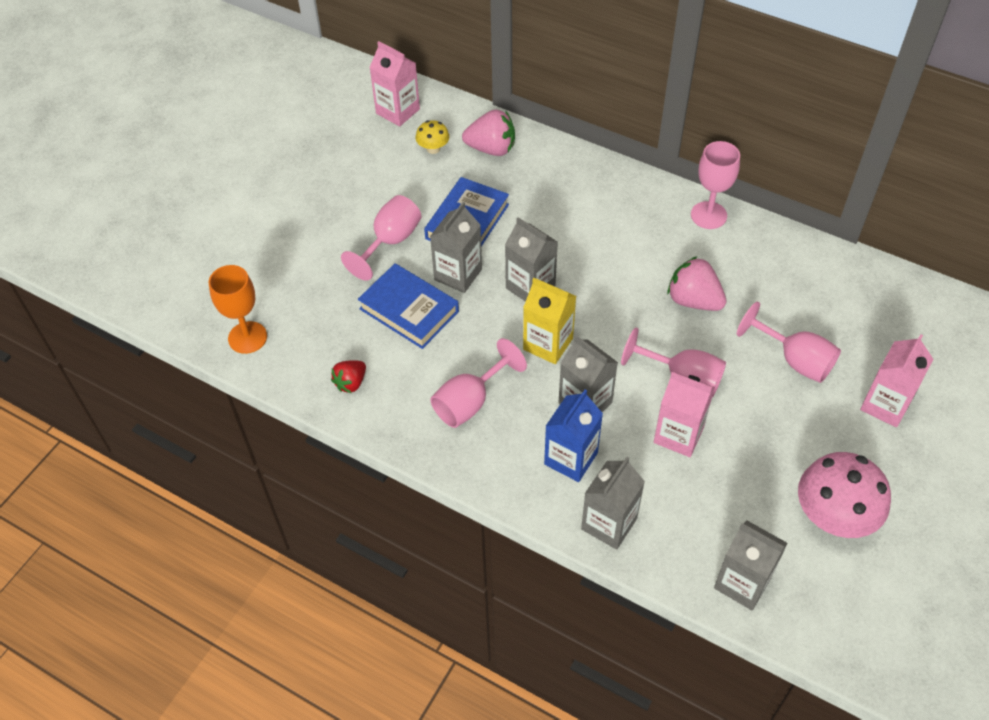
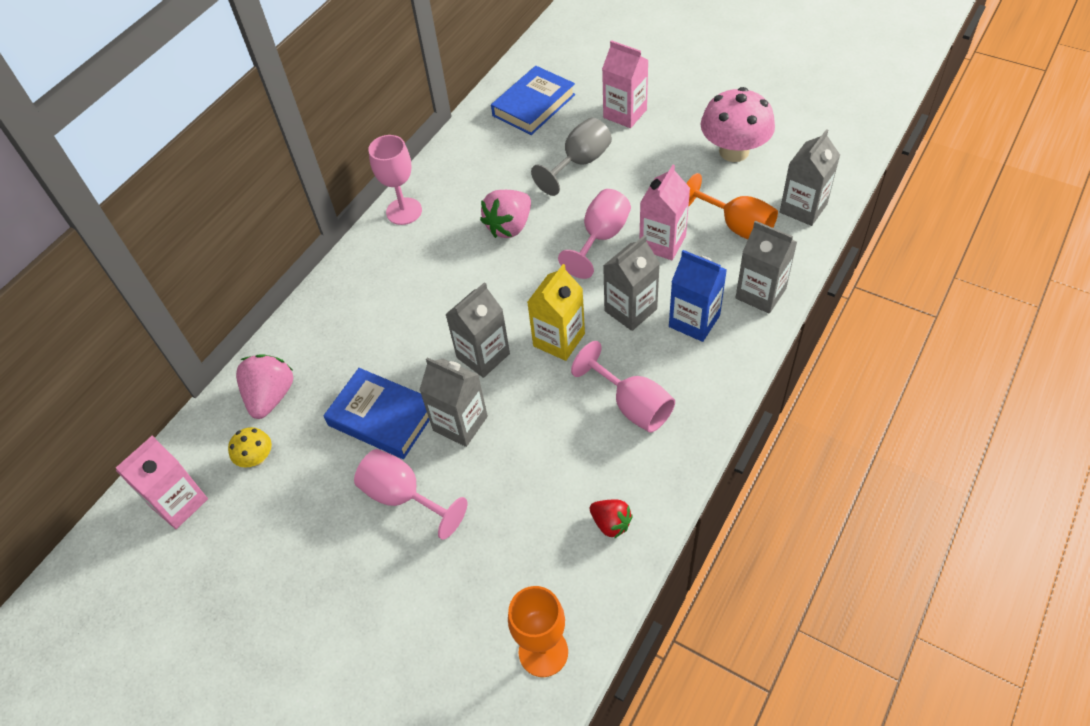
camera: 85 degrees left, 0 degrees up
blue book [358,263,459,349] -> blue book moved to [491,66,575,135]
pink goblet [737,301,841,383] -> grey goblet [531,117,612,196]
none -> orange goblet [687,173,778,239]

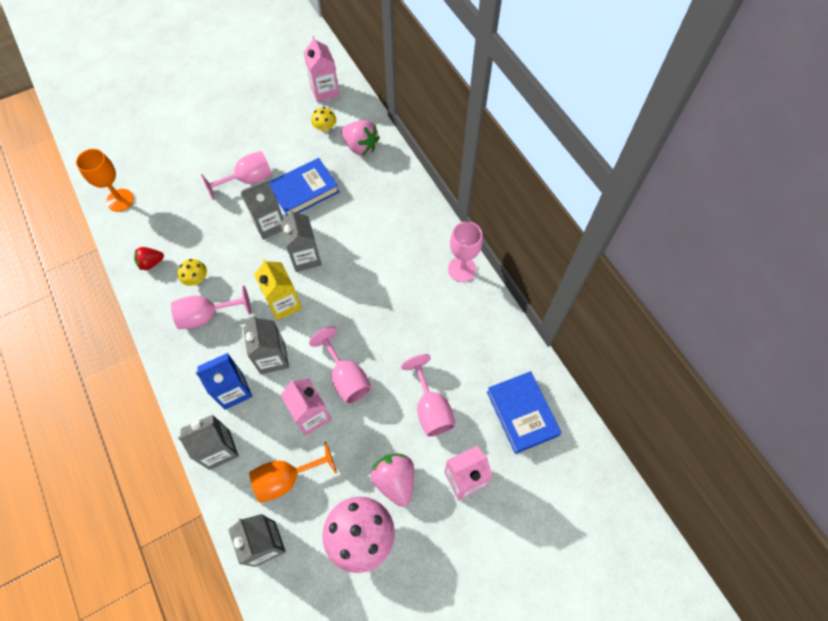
camera: 115 degrees right, 10 degrees up
pink strawberry [480,190,531,238] -> pink strawberry moved to [371,454,414,507]
grey goblet [531,117,612,196] -> pink goblet [401,354,456,437]
none -> yellow mushroom [177,259,207,286]

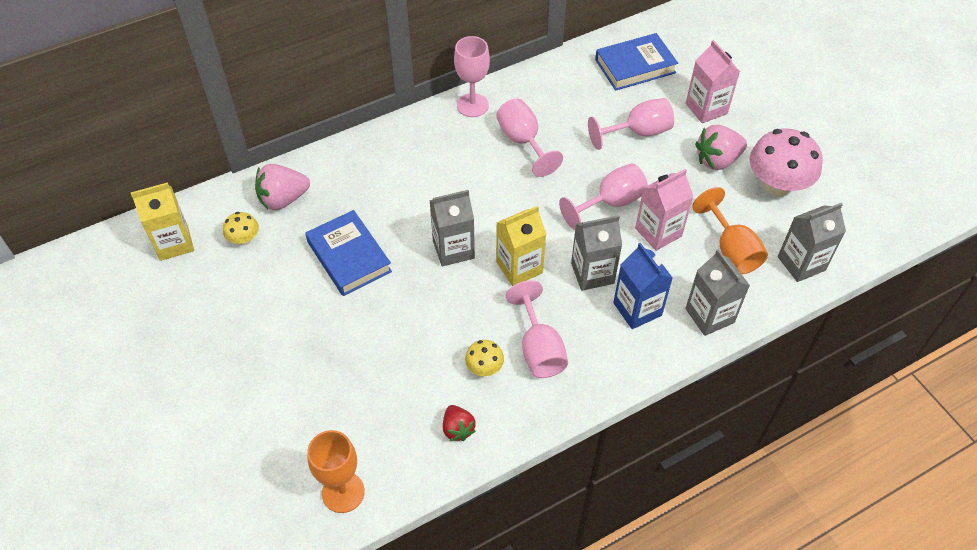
camera: 90 degrees left, 10 degrees down
pink goblet [201,151,272,200] -> pink goblet moved to [496,98,563,177]
grey carton [240,179,284,240] -> none
pink carton [304,36,339,103] -> yellow carton [131,182,194,261]
pink strawberry [341,120,380,155] -> pink strawberry turned 150 degrees counterclockwise [255,164,310,210]

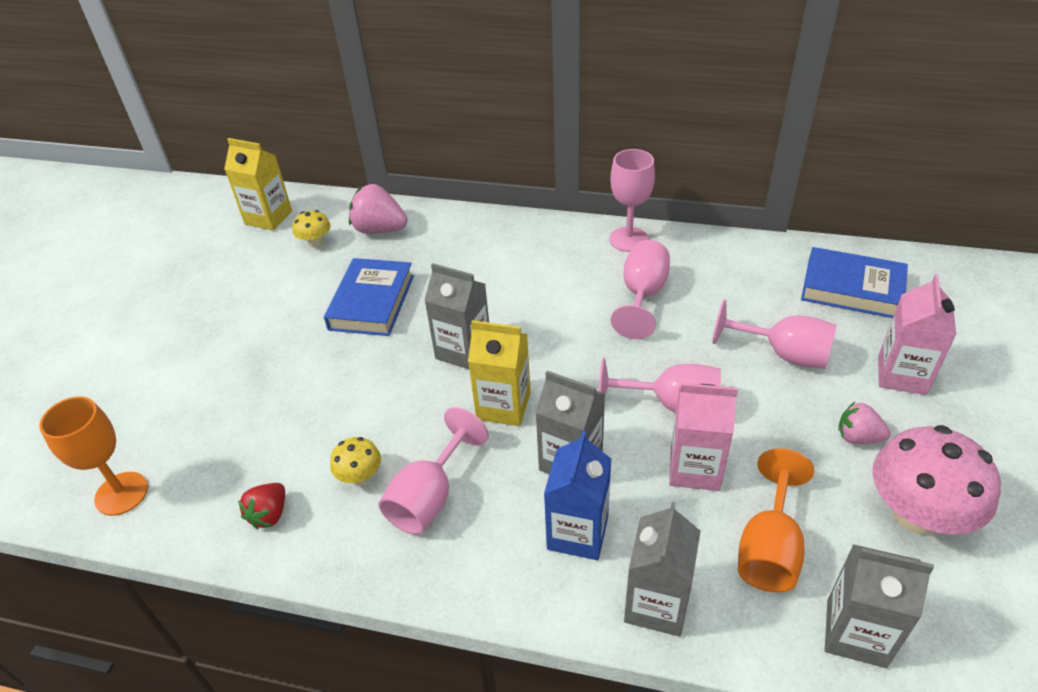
camera: 45 degrees right, 10 degrees down
pink strawberry [695,125,747,170] -> pink strawberry [838,402,891,444], size x0.62

